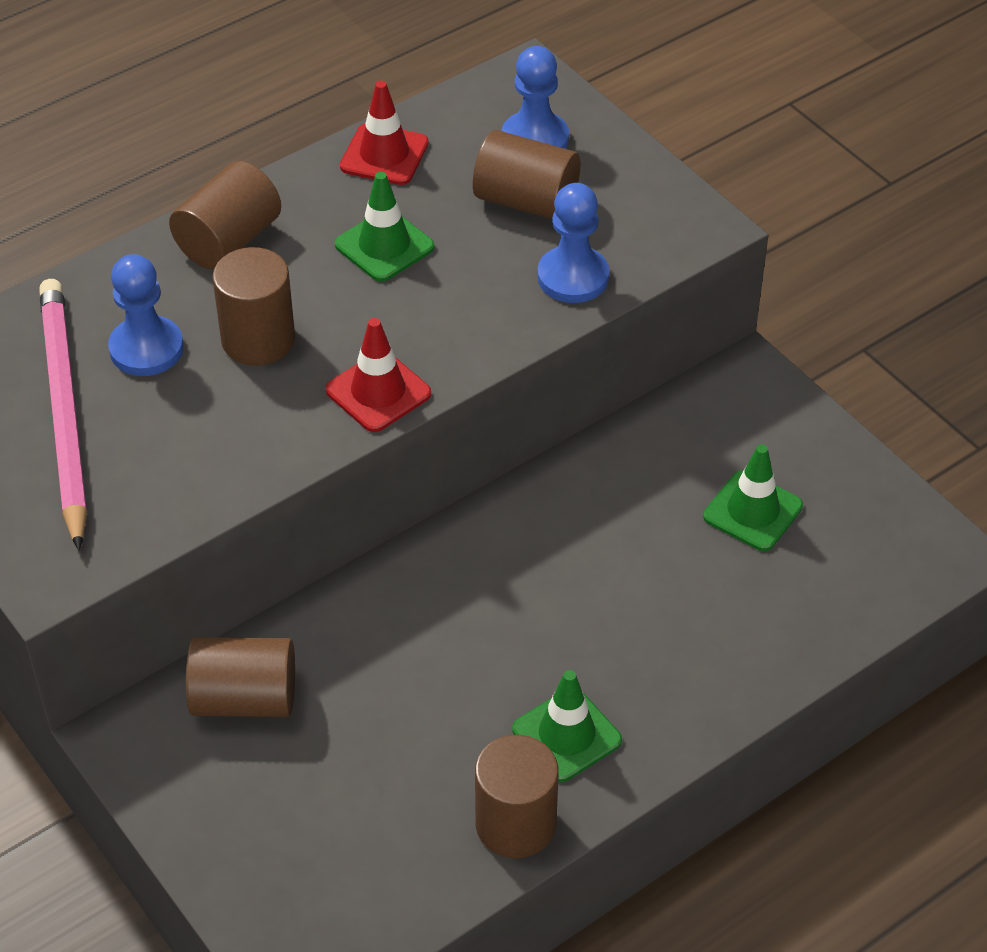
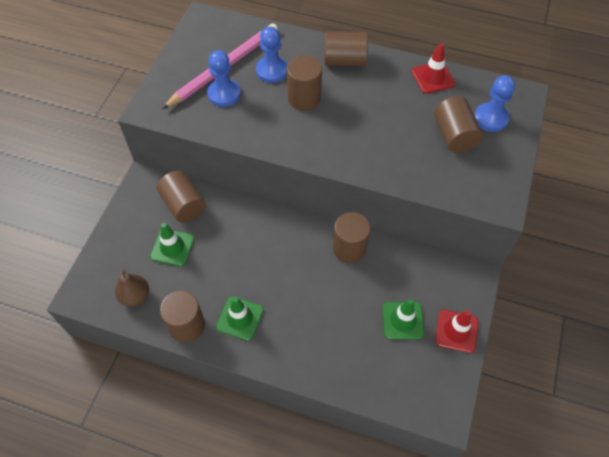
camera: 55 degrees right, 10 degrees up
red traffic cone [325,318,431,432] -> red traffic cone moved to [435,309,478,353]
green traffic cone [335,172,434,282] -> green traffic cone moved to [150,223,194,266]
blue pawn [537,183,609,303] -> blue pawn moved to [207,50,241,107]
none -> brown pear [115,269,149,307]
none -> brown cylinder [333,212,370,263]

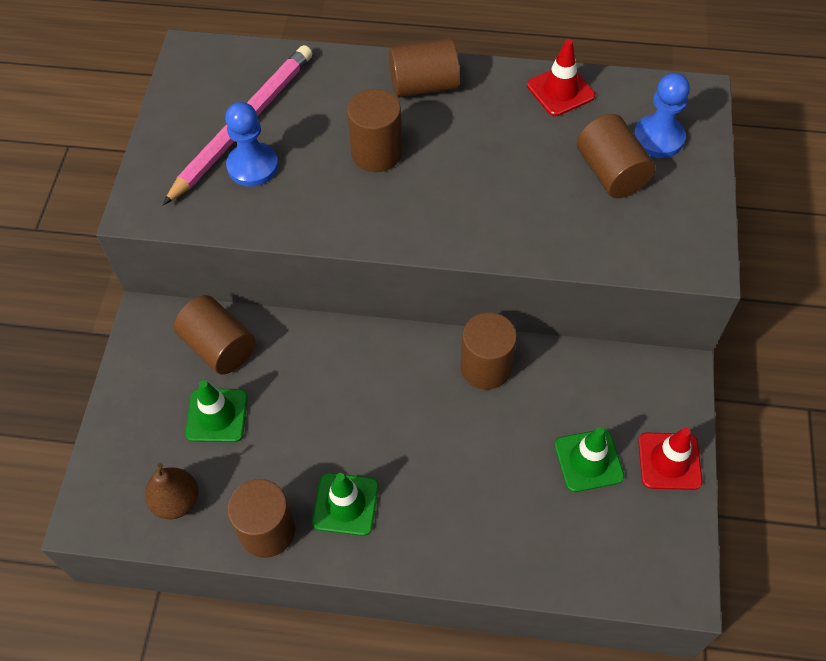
camera: 10 degrees left, 0 degrees up
blue pawn [256,26,288,83] -> none

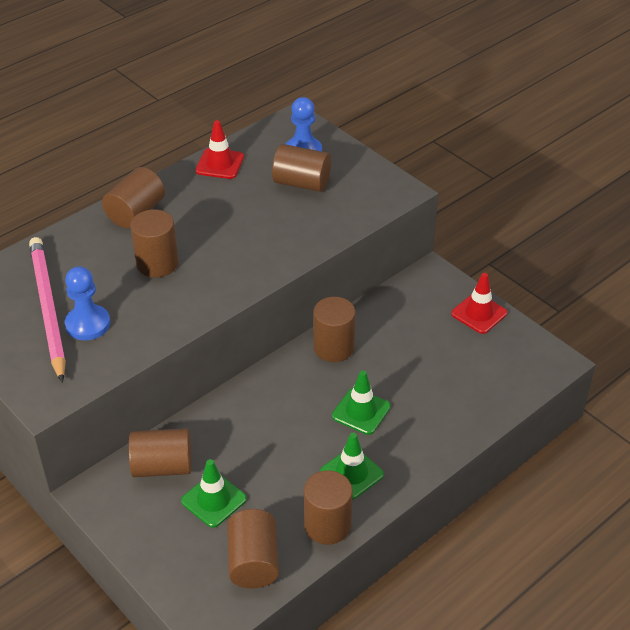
camera: 50 degrees left, 15 degrees down
brown pear [145,463,198,519] -> brown cylinder [227,509,279,588]
green traffic cone [554,427,624,492] -> green traffic cone moved to [332,371,391,435]

